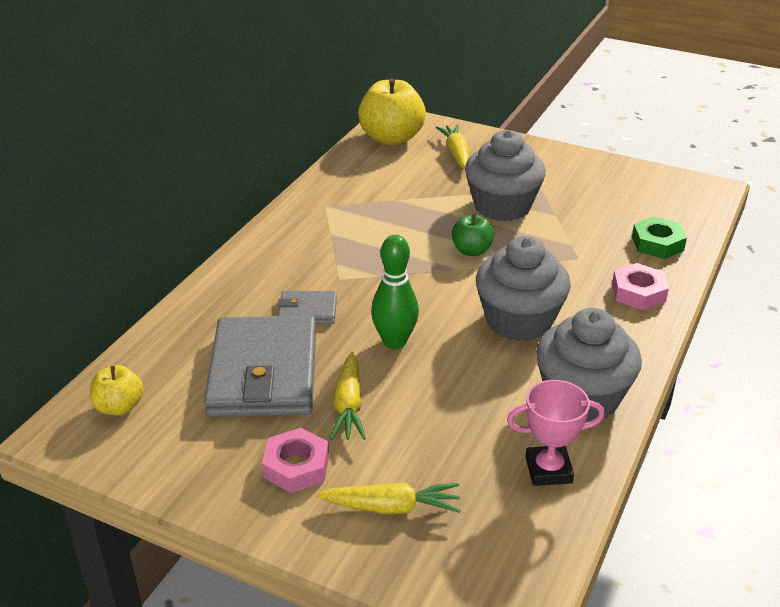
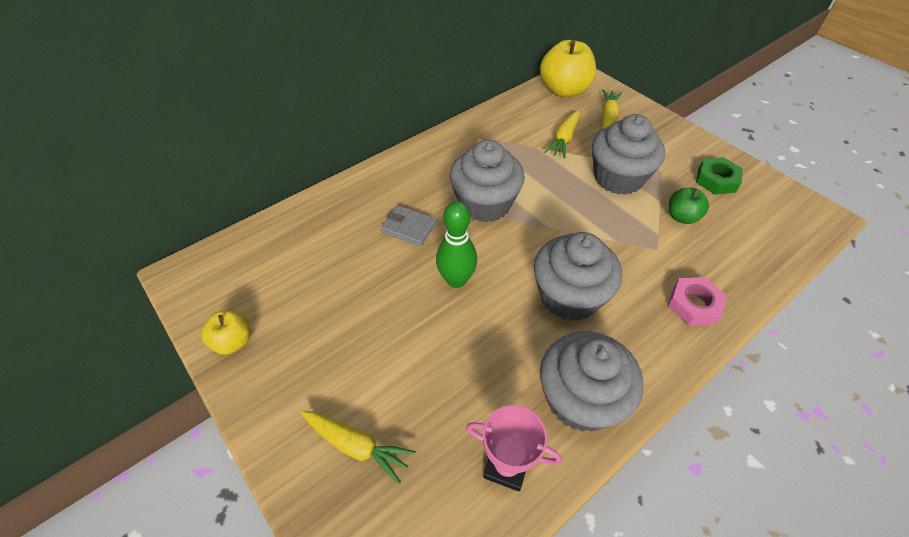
camera: 25 degrees right, 15 degrees up
yellow apple [90,365,143,416] -> yellow apple moved to [201,310,250,355]
grey wallet [204,316,316,417] -> none
pink nut [262,428,329,493] -> none
yellow carrot [330,352,366,440] -> yellow carrot moved to [544,110,580,159]
green apple [452,214,494,256] -> green apple moved to [669,188,709,224]
green nut [632,216,687,259] -> green nut moved to [696,157,743,195]
none -> grey cupcake [450,140,525,222]

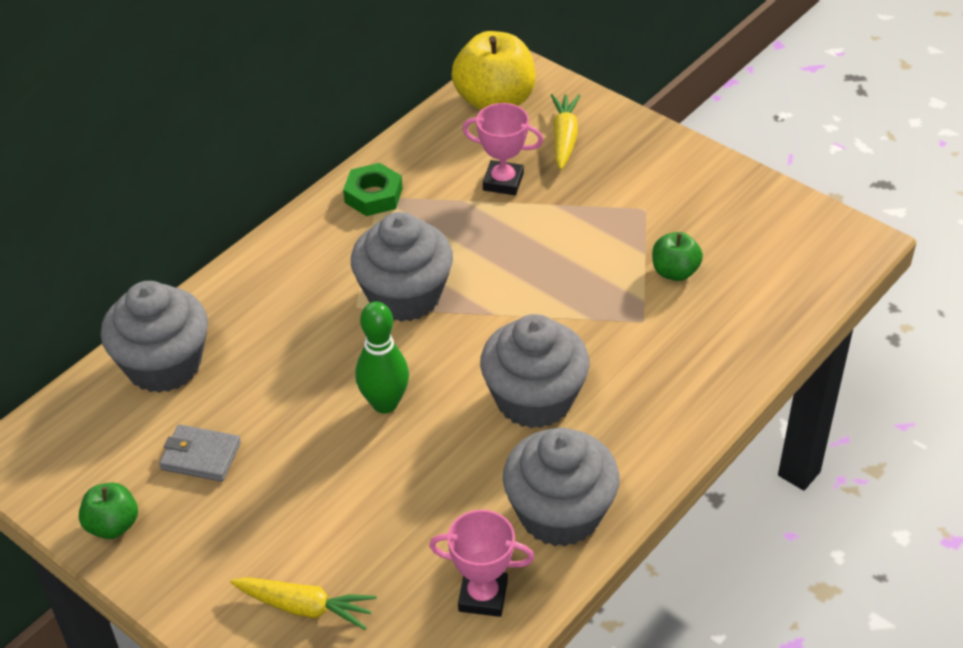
camera: 10 degrees left, 5 degrees down
yellow apple [201,310,250,355] -> green apple [79,483,138,539]
grey wallet [381,205,437,246] -> grey wallet moved to [159,424,241,482]
yellow carrot [544,110,580,159] -> pink trophy [462,103,543,195]
grey cupcake [592,114,665,195] -> grey cupcake moved to [101,281,208,393]
pink nut [668,277,727,326] -> none
green nut [696,157,743,195] -> green nut moved to [343,163,403,216]

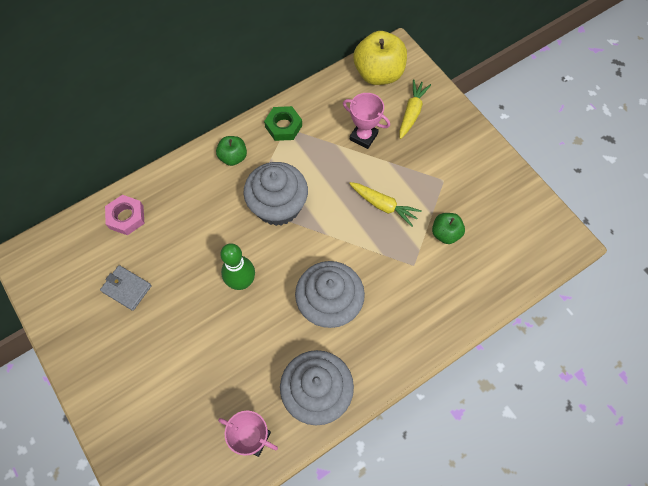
camera: 15 degrees right, 20 degrees up
green apple [79,483,138,539] -> green apple moved to [216,136,247,166]
grey cupcake [101,281,208,393] -> pink nut [105,195,145,235]
yellow carrot [230,577,377,630] -> yellow carrot moved to [349,182,422,227]

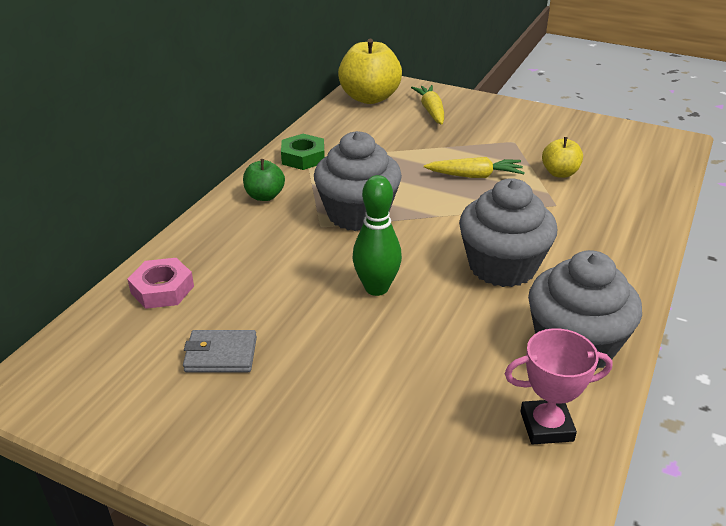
camera: 30 degrees left, 30 degrees down
pink trophy [343,93,390,149] -> none
green apple [432,213,465,244] -> yellow apple [542,137,583,178]

